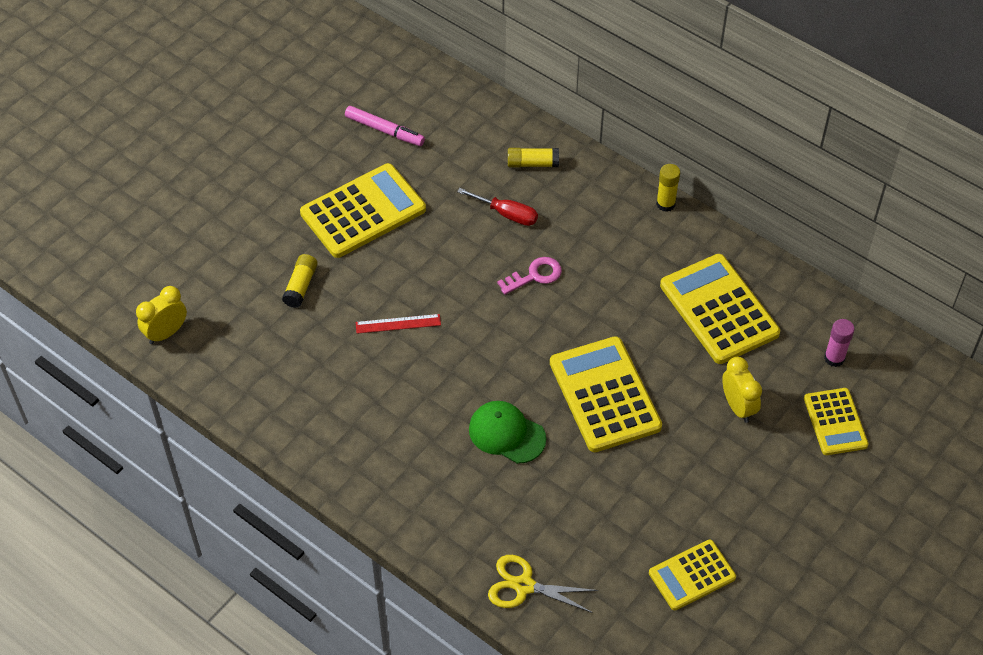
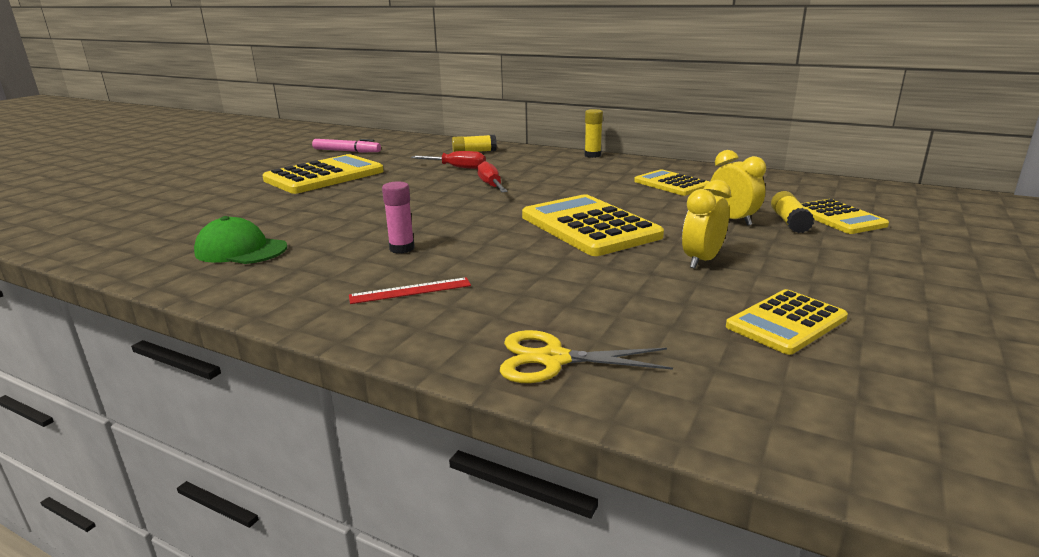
camera: 10 degrees left, 30 degrees down
yellow clock [136,286,187,344] -> yellow clock moved to [682,180,731,269]
yellow glue stick [282,254,318,308] -> yellow glue stick moved to [771,191,814,233]
red ruler [356,314,441,334] -> red ruler moved to [349,277,471,304]
green cap [469,401,546,464] -> green cap moved to [194,216,287,264]
pink key [497,257,562,295] -> red screwdriver [477,161,508,192]
yellow calculator [660,254,780,364] -> yellow calculator [634,169,710,196], size x0.60
pink glue stick [824,319,855,367] -> pink glue stick moved to [382,181,415,254]

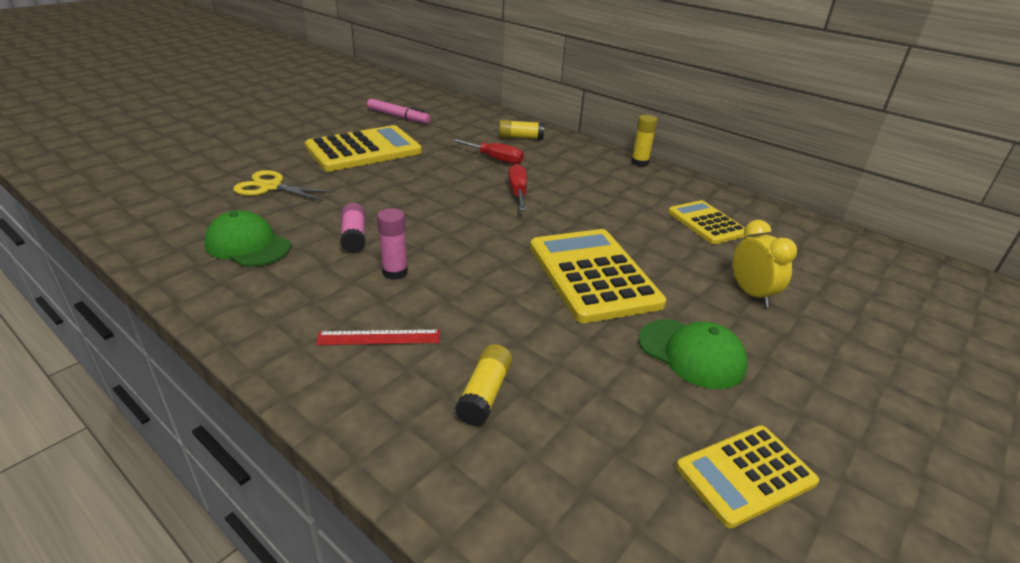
camera: 10 degrees right, 10 degrees up
yellow scissors [500,330,673,383] -> yellow scissors moved to [233,170,336,201]
yellow clock [682,180,731,269] -> green cap [638,319,748,389]
yellow glue stick [771,191,814,233] -> yellow glue stick moved to [455,344,513,426]
yellow calculator [801,199,889,234] -> none
none -> pink glue stick [340,203,365,253]

